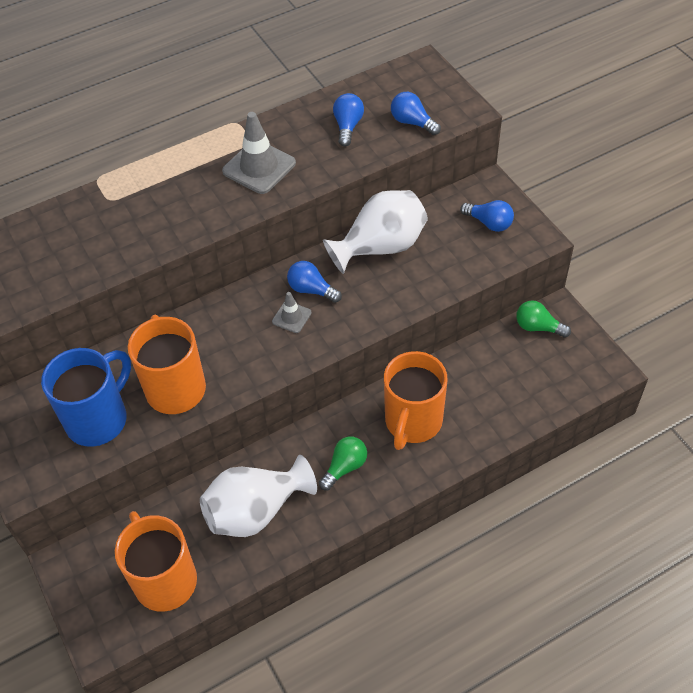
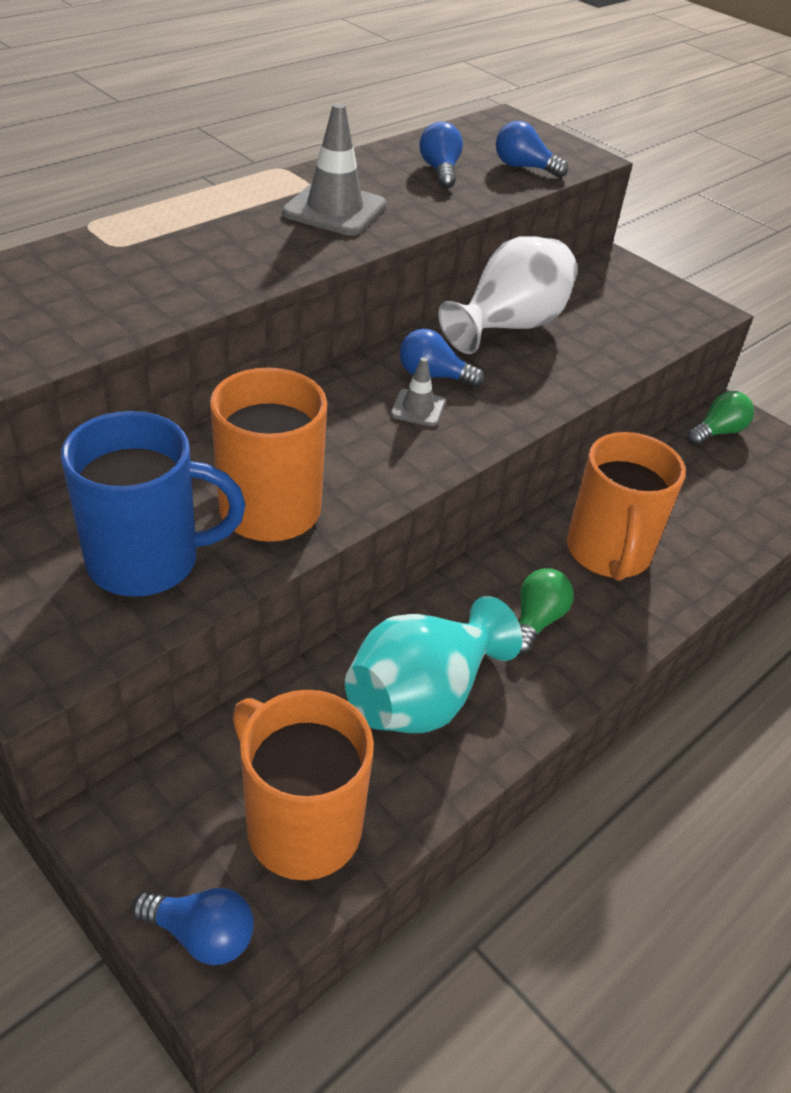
camera: 20 degrees left, 10 degrees down
blue mug [41,348,131,447] -> blue mug turned 60 degrees clockwise [61,411,245,597]
white vase [200,455,317,537] -> turquoise vase [345,596,522,733]
blue light bulb [460,200,514,232] -> blue light bulb moved to [132,888,254,965]
green light bulb [516,300,571,338] -> green light bulb turned 135 degrees clockwise [687,391,754,445]

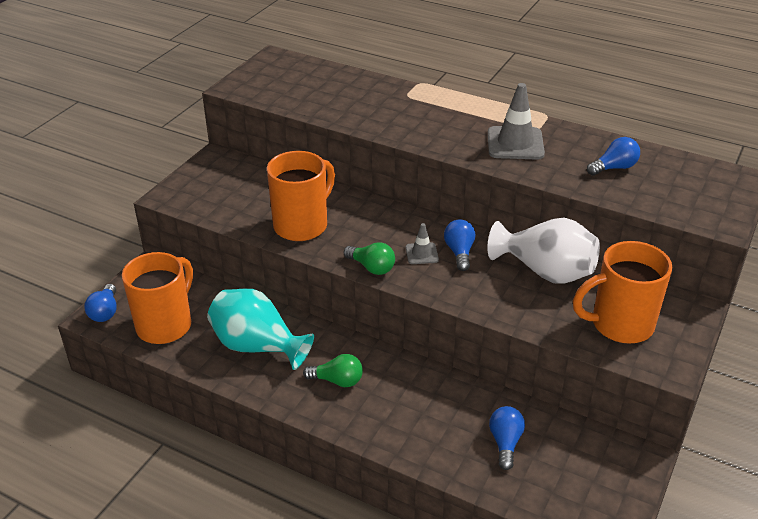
camera: 75 degrees right, 5 degrees down
blue mug [61,411,245,597] -> none
blue light bulb [496,121,568,178] -> blue light bulb moved to [489,406,525,470]
orange mug [567,432,686,581] -> orange mug moved to [573,241,672,343]
green light bulb [687,391,754,445] -> green light bulb moved to [344,242,395,275]

